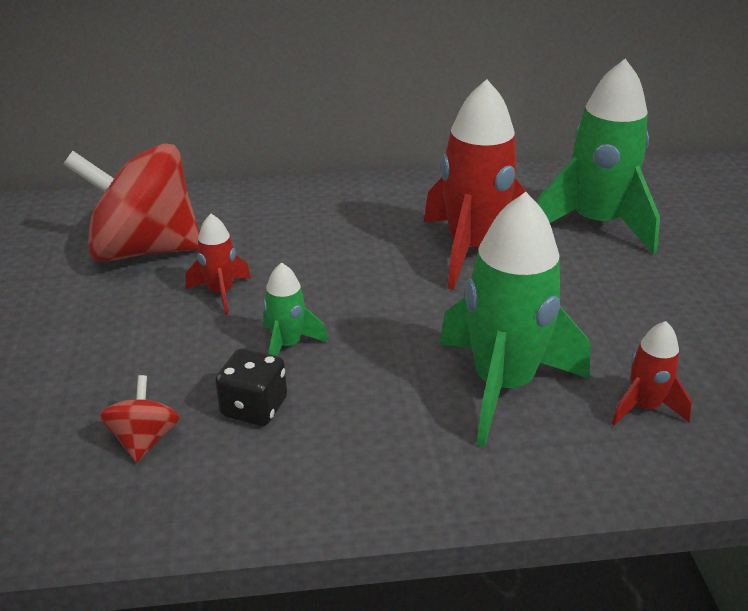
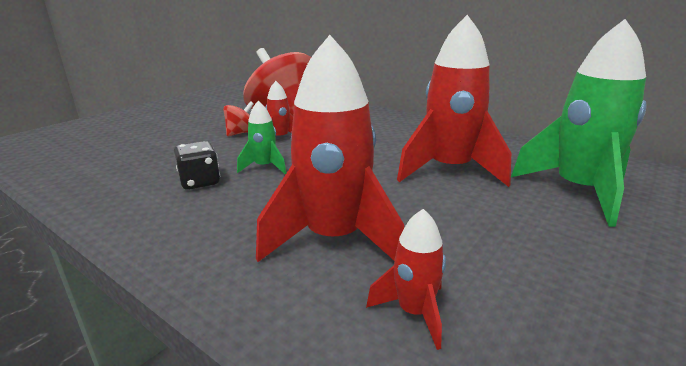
camera: 45 degrees right, 10 degrees down
red spinning top [99,375,180,463] -> red spinning top moved to [223,101,254,136]
green rocket [439,192,591,448] -> red rocket [256,35,404,262]

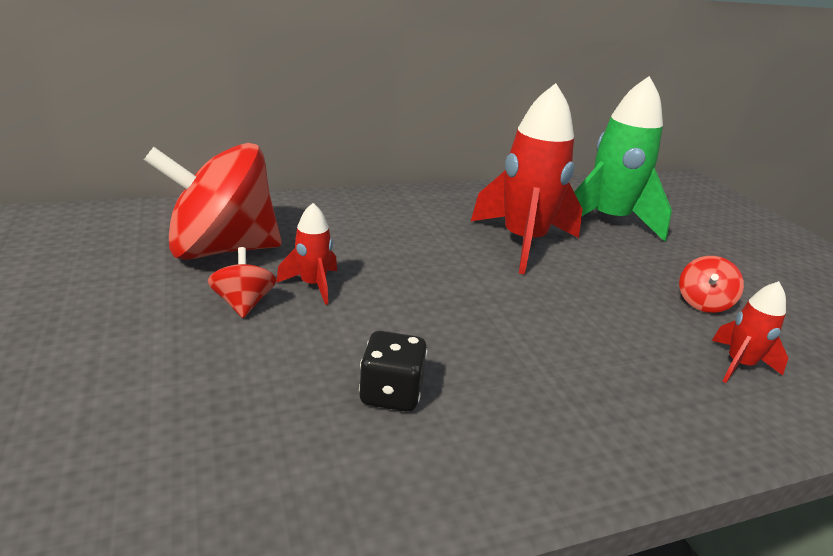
camera: 60 degrees left, 5 degrees up
green rocket [237,101,286,174] -> none
red rocket [256,35,404,262] -> none
none -> red spinning top [679,256,744,313]

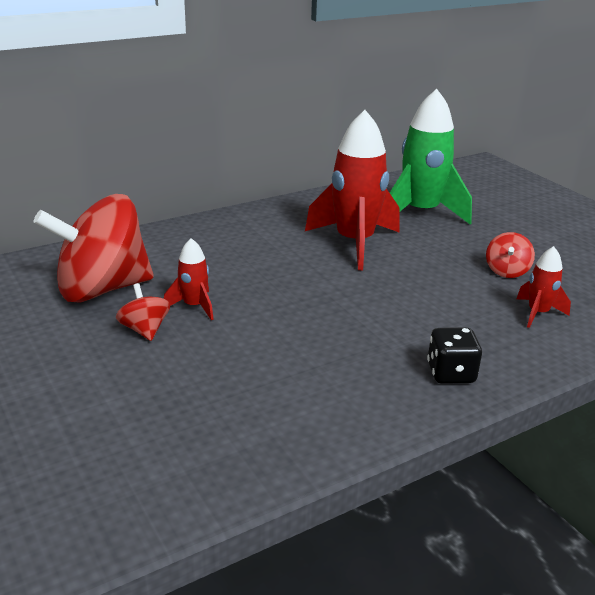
camera: 10 degrees left, 0 degrees up
black dice [359,331,428,412] -> black dice moved to [427,327,482,384]

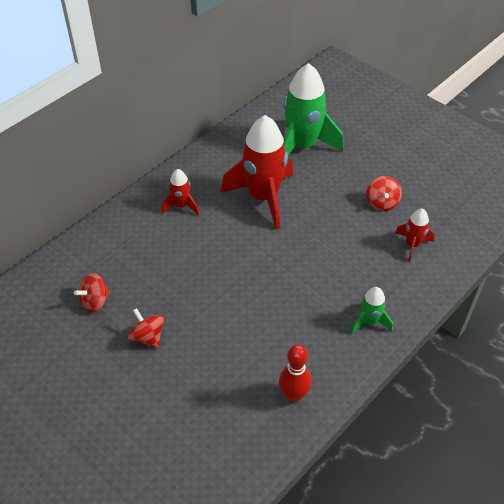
camera: 15 degrees left, 20 degrees up
red spinning top [34,194,154,303] -> red spinning top [74,273,110,313], size x0.43
red rocket [164,238,214,320] -> red rocket moved to [162,169,199,215]
black dice [427,327,482,384] -> green rocket [350,287,393,334]
none -> red bowling pin [279,345,311,402]

